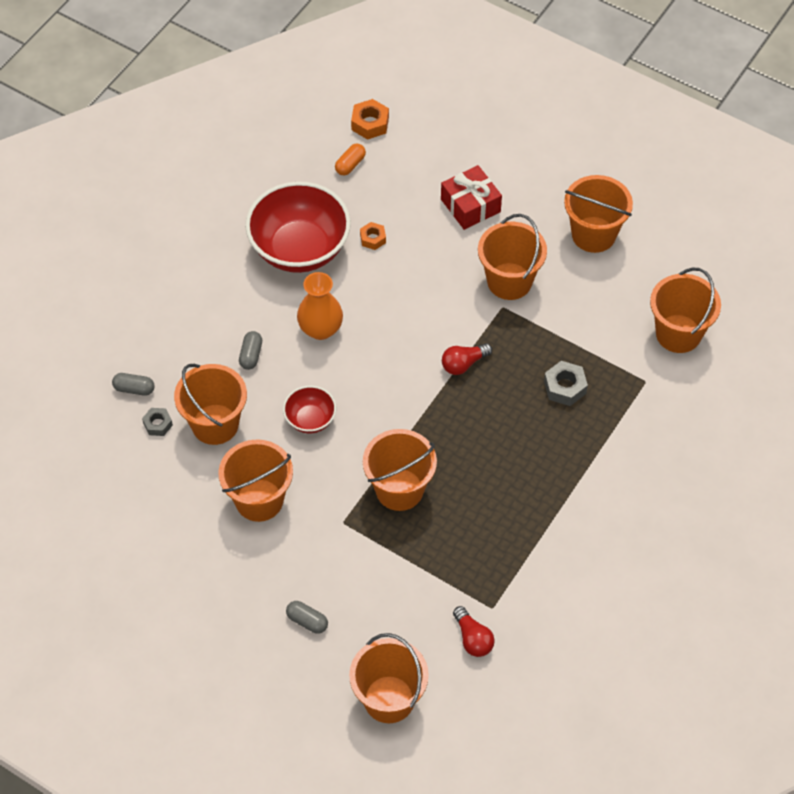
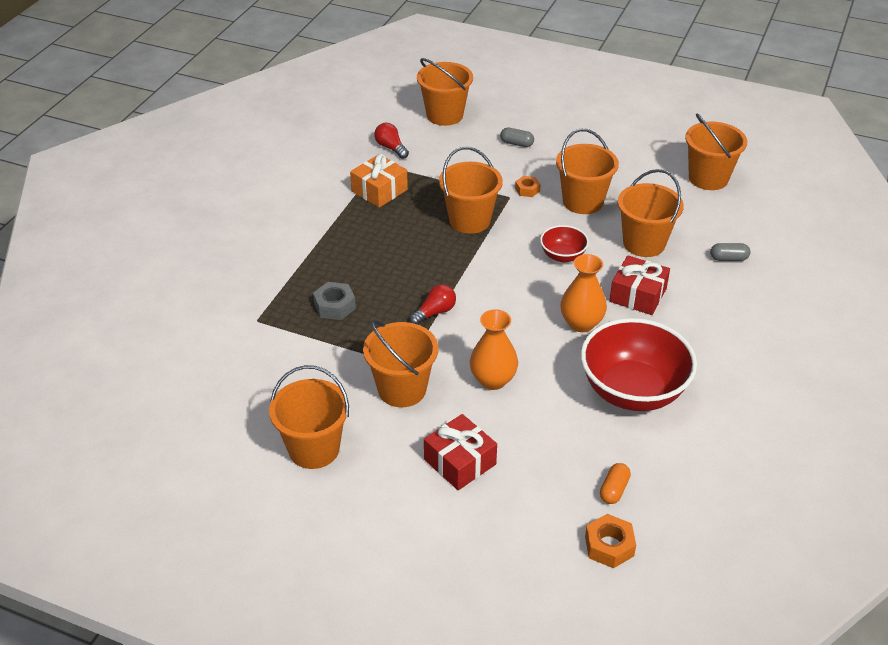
camera: 170 degrees right, 15 degrees down
grey nut [142,408,173,436] -> none
grey capsule [239,331,262,370] -> red gift [609,255,670,315]
orange nut [360,222,386,250] -> orange nut moved to [515,176,541,197]
orange bucket [650,268,721,353] -> orange bucket moved to [685,114,747,190]
none -> orange gift [350,154,408,208]
none -> orange vase [470,309,518,390]

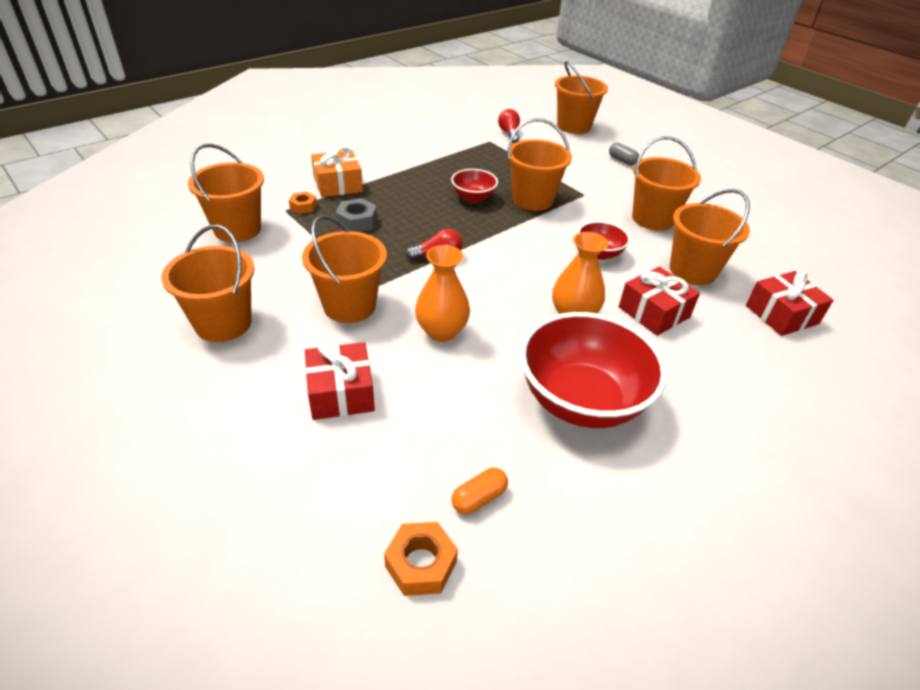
camera: 25 degrees right, 0 degrees up
orange gift [350,154,408,208] -> orange gift moved to [311,146,363,197]
orange nut [515,176,541,197] -> orange nut moved to [289,192,317,214]
orange bucket [685,114,747,190] -> orange bucket moved to [188,144,264,242]
grey capsule [710,243,750,261] -> red gift [746,271,833,336]
none -> red bowl [451,169,498,203]

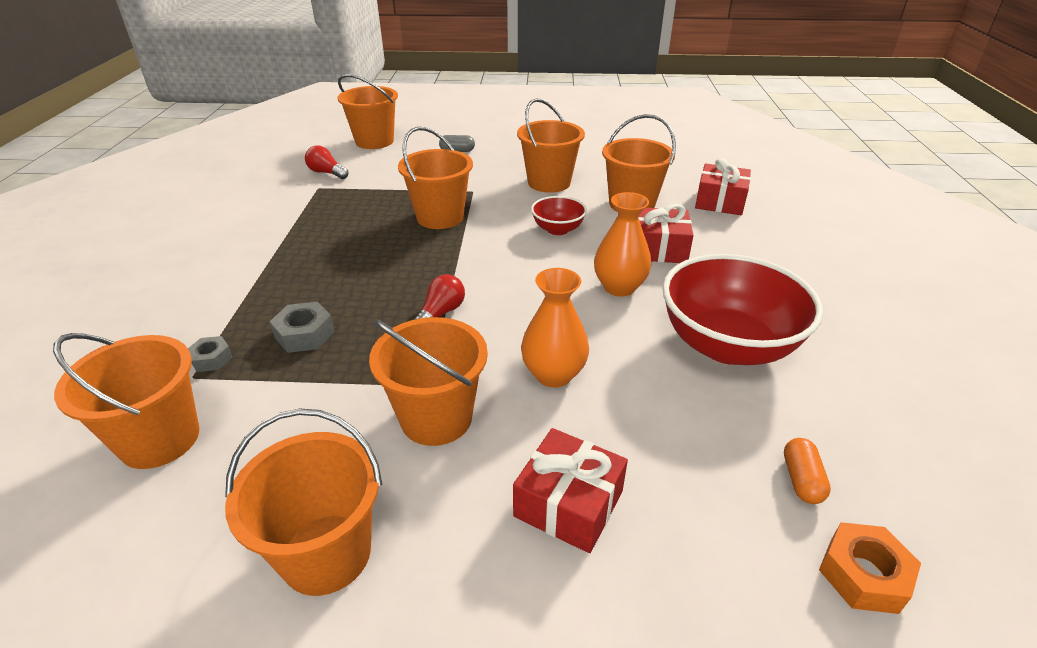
camera: 45 degrees left, 5 degrees down
orange nut [289,192,317,214] -> grey nut [188,336,232,372]
orange gift [311,146,363,197] -> none
red bowl [451,169,498,203] -> none

